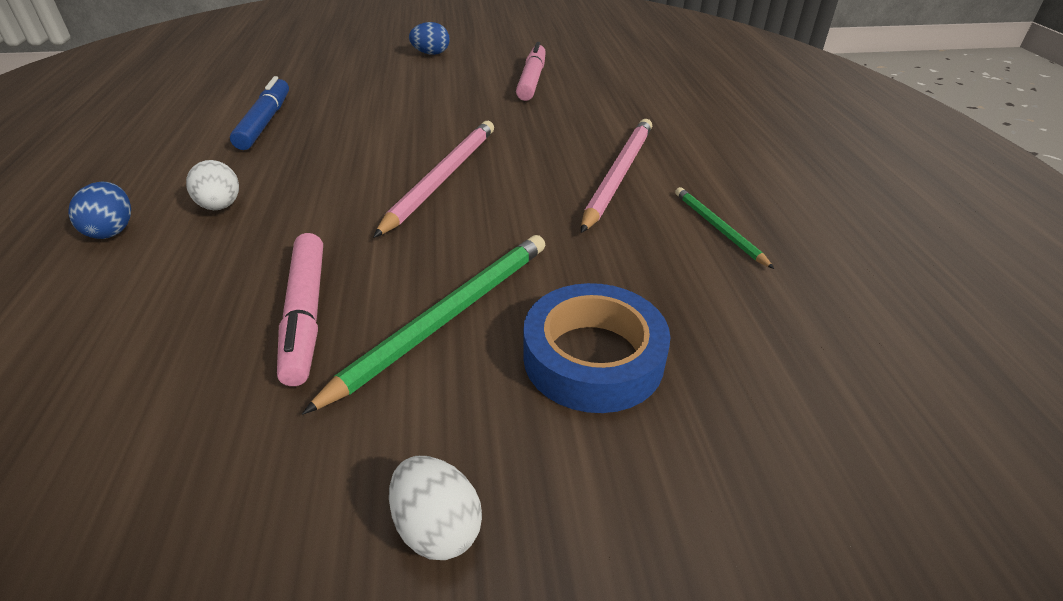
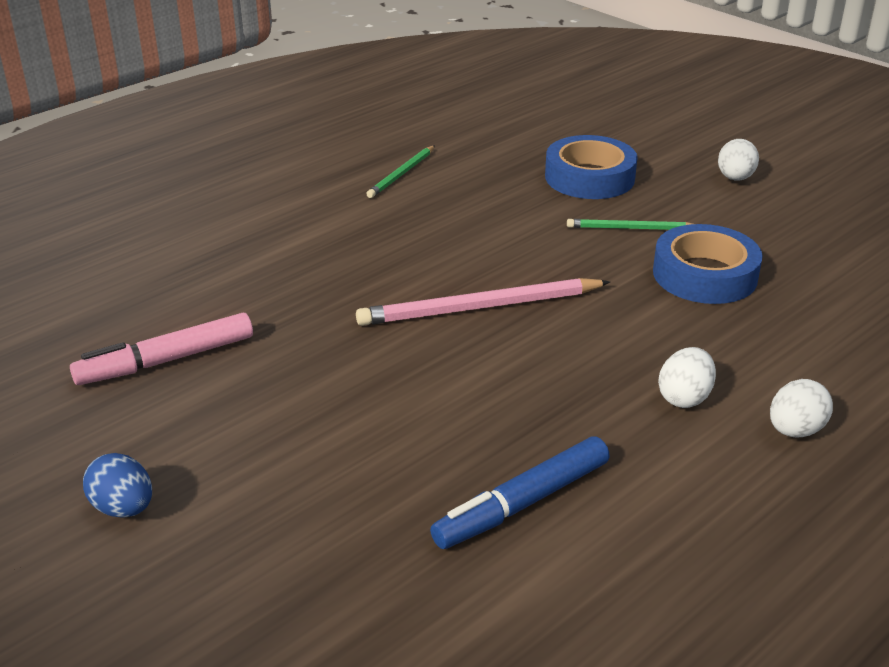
camera: 125 degrees left, 5 degrees down
blue egg [68,182,131,239] -> white egg [770,379,833,437]
pink marker [277,233,323,386] -> blue tape [653,224,763,304]
green pencil [302,235,545,415] -> green pencil [567,219,693,230], size x0.57
pink pencil [581,119,652,233] -> none

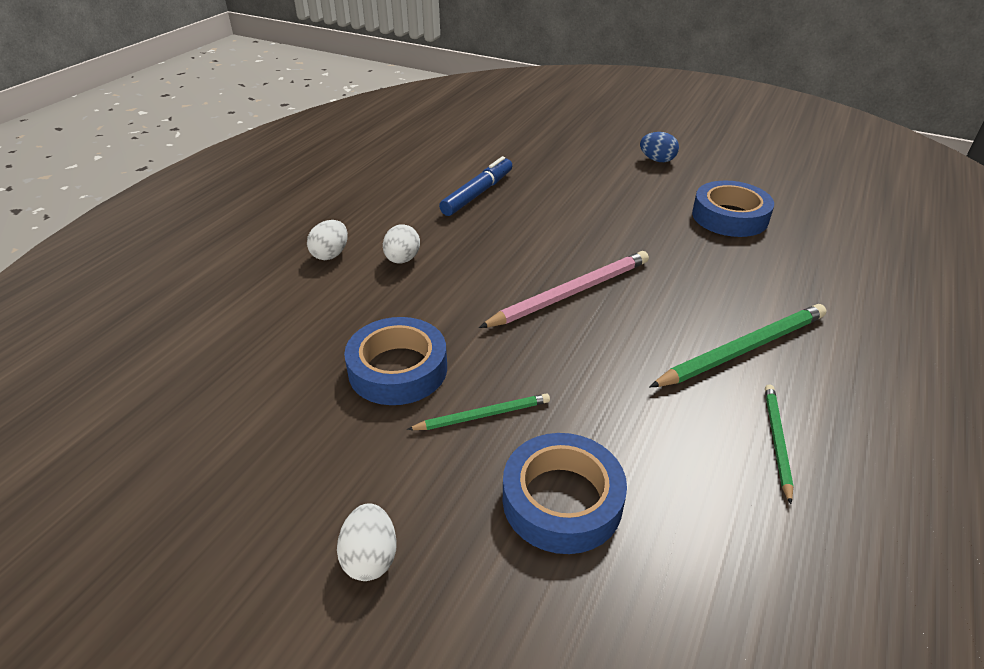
camera: 160 degrees right, 5 degrees up
pink marker [70,313,253,385] -> blue tape [692,181,774,237]
none -> green pencil [650,304,826,387]

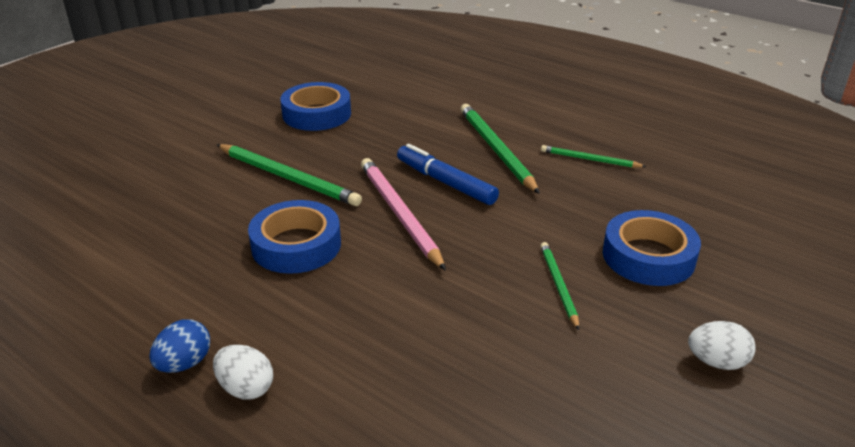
camera: 80 degrees left, 5 degrees down
blue tape [344,317,447,405] -> blue tape moved to [248,200,341,274]
white egg [383,224,420,264] -> none
blue marker [439,156,512,216] -> blue marker moved to [397,144,499,205]
blue egg [640,132,679,162] -> blue egg moved to [149,319,210,373]
none -> green pencil [217,144,362,206]

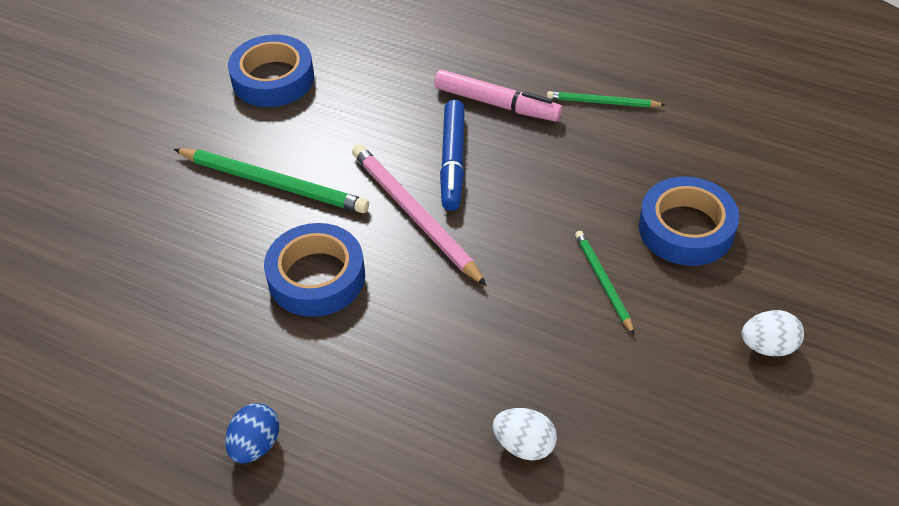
camera: 10 degrees left, 15 degrees up
white egg [213,345,273,400] -> white egg moved to [493,408,557,461]
blue marker [397,144,499,205] -> blue marker turned 120 degrees counterclockwise [440,100,465,211]
green pencil [460,104,540,194] -> pink marker [434,70,562,122]

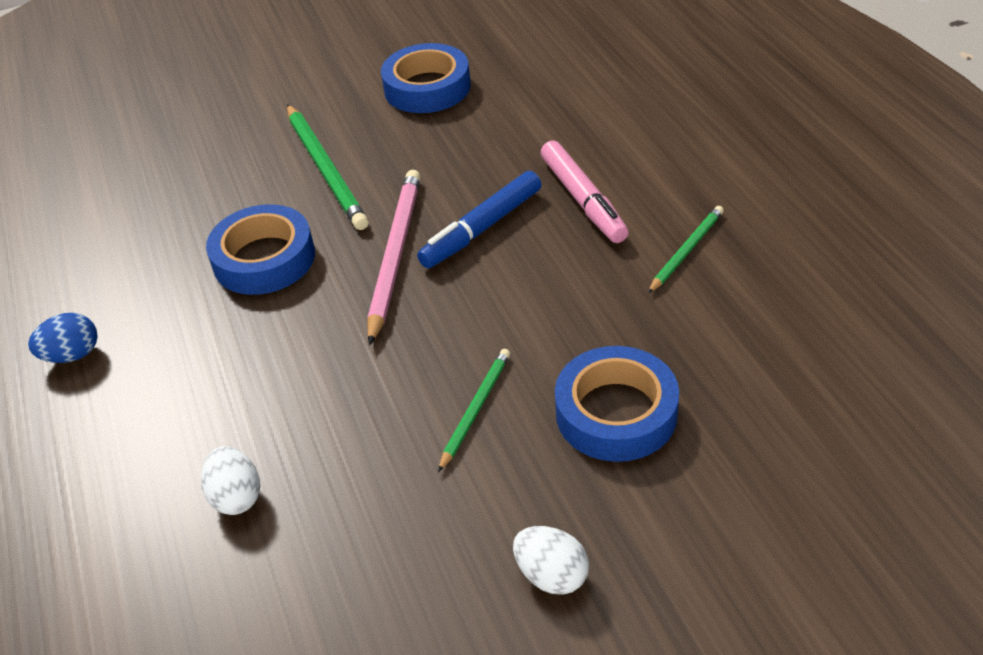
camera: 45 degrees right, 5 degrees down
green pencil [547,91,665,107] -> green pencil turned 75 degrees clockwise [648,206,724,293]

